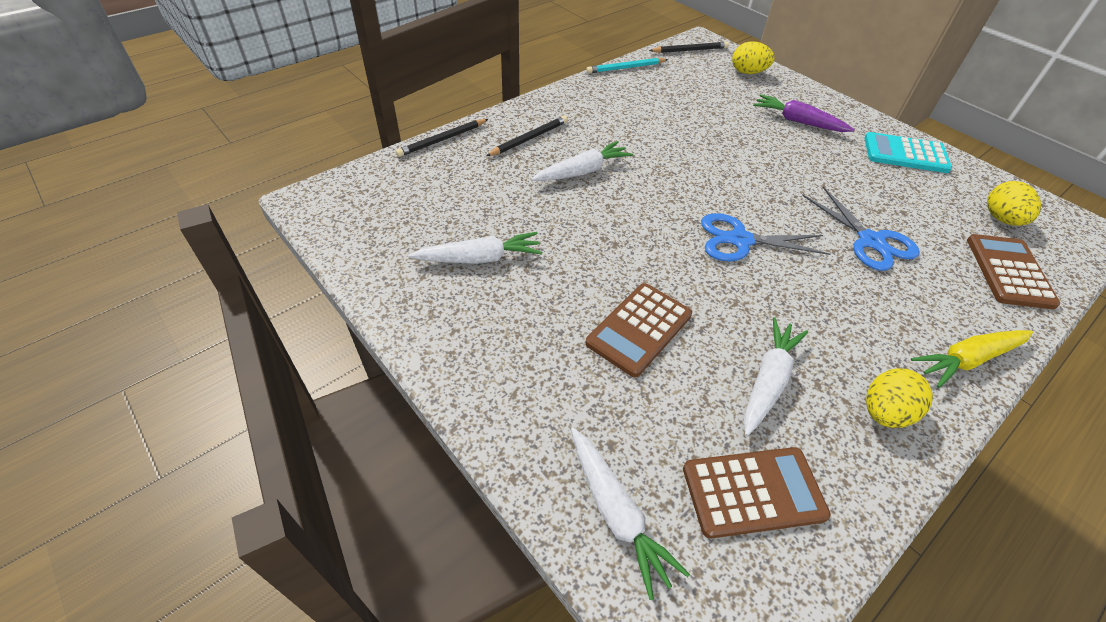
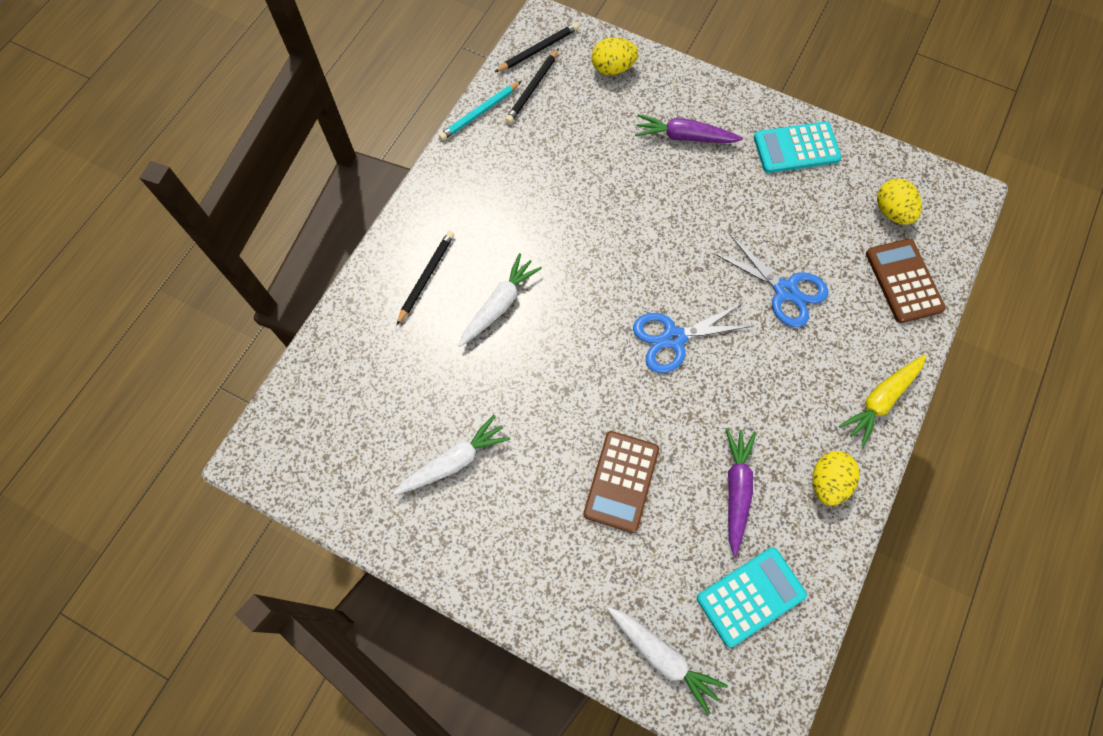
camera: 20 degrees left, 20 degrees up
black pencil [396,119,488,157] -> black pencil moved to [505,48,559,124]
brown calculator [683,447,831,539] -> turquoise calculator [697,547,807,647]
white carrot [744,317,808,436] -> purple carrot [726,428,757,556]

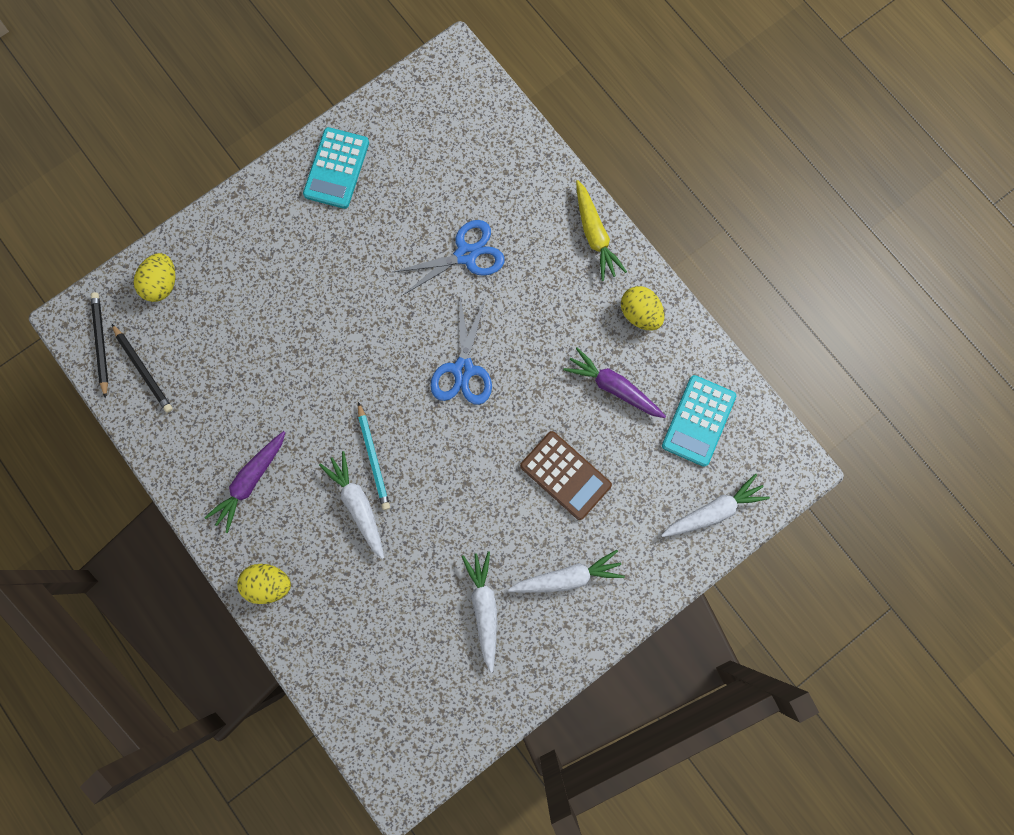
camera: 65 degrees left, 10 degrees up
black pencil [396,231,454,326] -> none
turquoise pencil [439,81,522,141] -> turquoise pencil moved to [358,402,390,510]
purple carrot [635,114,743,143] -> purple carrot moved to [205,431,285,533]
turquoise calculator [697,547,807,647] -> turquoise calculator turned 150 degrees counterclockwise [662,375,736,467]
brown calculator [866,239,946,323] -> none
yellow egg [877,179,922,225] -> yellow egg moved to [237,564,291,604]
none -> white carrot [508,550,625,593]

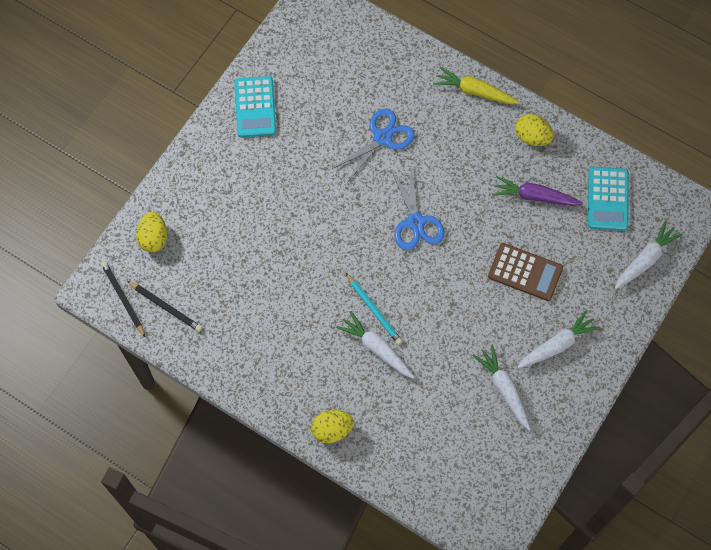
camera: 20 degrees left, 10 degrees down
purple carrot [205,431,285,533] -> none
yellow carrot [576,180,627,281] -> yellow carrot turned 150 degrees clockwise [433,67,519,104]

